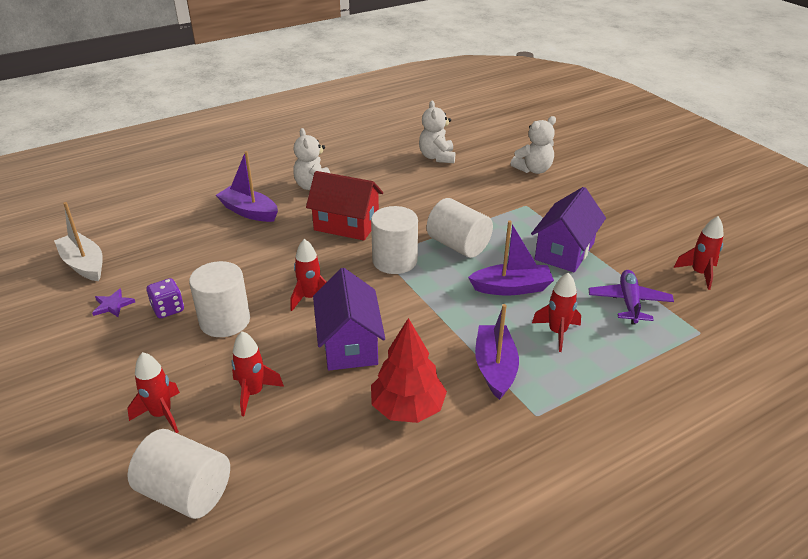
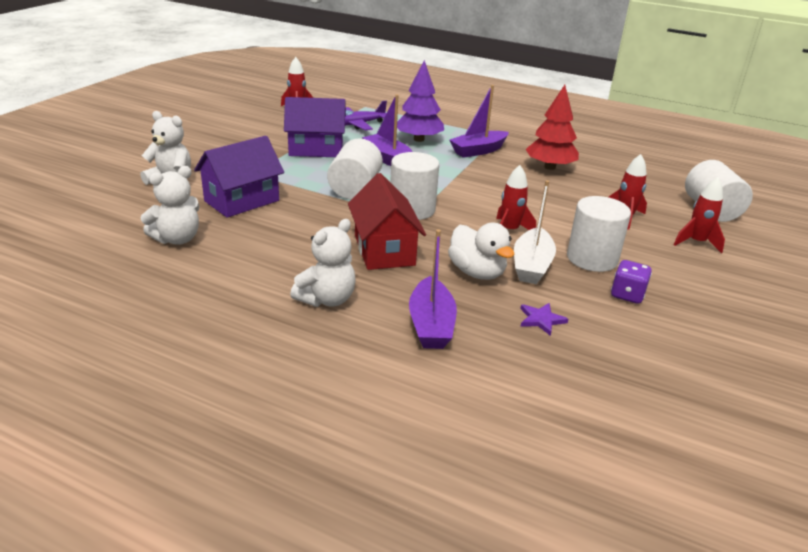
camera: 125 degrees left, 5 degrees down
white boat [54,202,103,281] -> white boat moved to [514,180,556,284]
purple star [92,288,135,317] -> purple star moved to [520,303,568,336]
purple house [313,268,385,371] -> purple house moved to [194,136,284,218]
red rocket [532,273,581,352] -> purple tree [397,60,444,142]
none -> white duck [448,223,514,280]

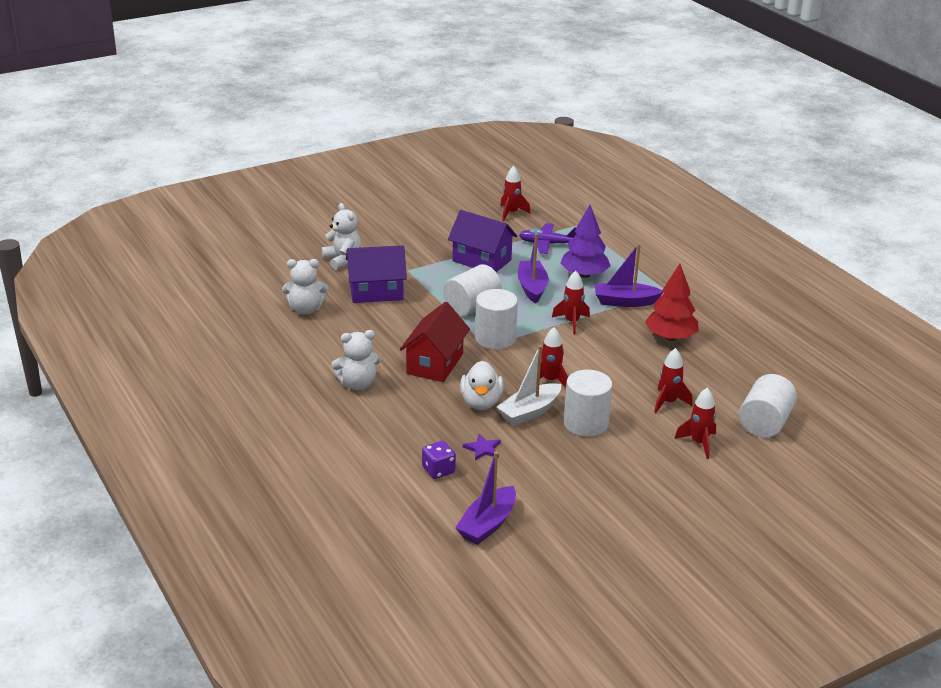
camera: 35 degrees right, 0 degrees up
purple boat [409,229,457,349] -> purple boat moved to [455,452,516,545]
purple dice [611,260,652,304] -> purple dice moved to [422,441,456,479]
none -> red rocket [552,271,590,335]

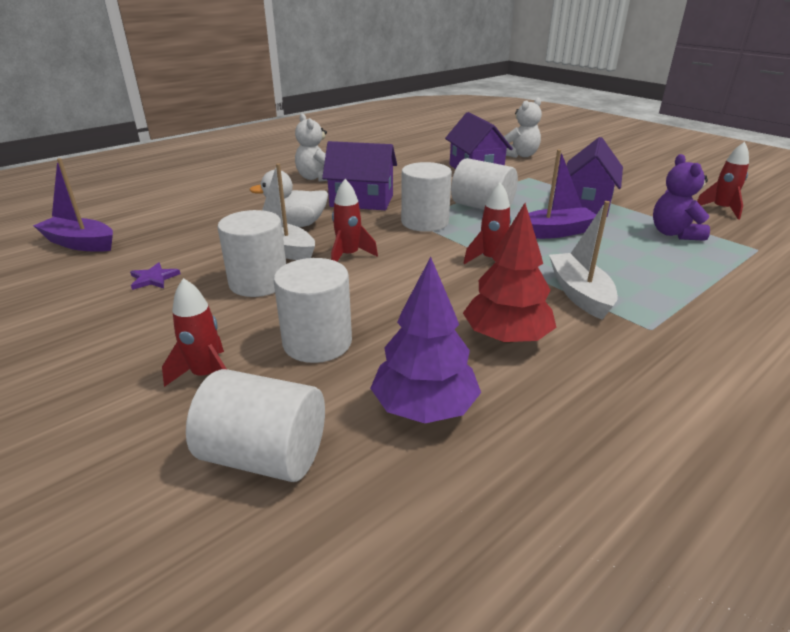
camera: 80 degrees right, 0 degrees up
white teddy bear [282,259,328,315] -> none
red house [400,302,470,382] -> purple house [322,141,397,210]
purple dice [422,441,456,479] -> none
purple star [463,434,501,460] -> purple star moved to [130,262,180,290]
purple plane [519,223,577,254] -> purple teddy bear [653,154,710,241]
purple tree [560,205,610,278] -> purple tree moved to [370,257,481,423]
purple boat [595,243,663,307] -> white boat [549,201,618,320]
red rocket [654,348,693,413] -> white cylinder [274,258,352,363]

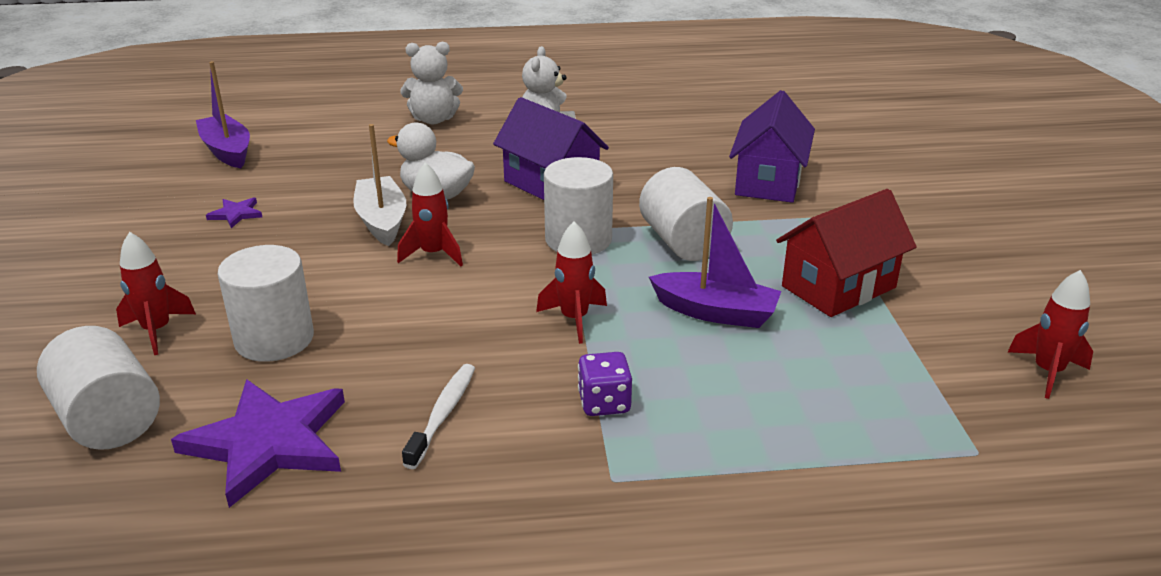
camera: 35 degrees right, 0 degrees up
white cylinder [217,210,286,297] -> none
purple tree [370,257,481,423] -> purple star [171,379,345,508]
red tree [463,203,557,343] -> white toothbrush [402,364,475,469]
white teddy bear [504,98,542,158] -> white teddy bear moved to [400,42,463,124]
white boat [549,201,618,320] -> purple dice [578,352,632,416]
purple house [566,137,623,217] -> red house [776,189,917,317]
purple teddy bear [653,154,710,241] -> none

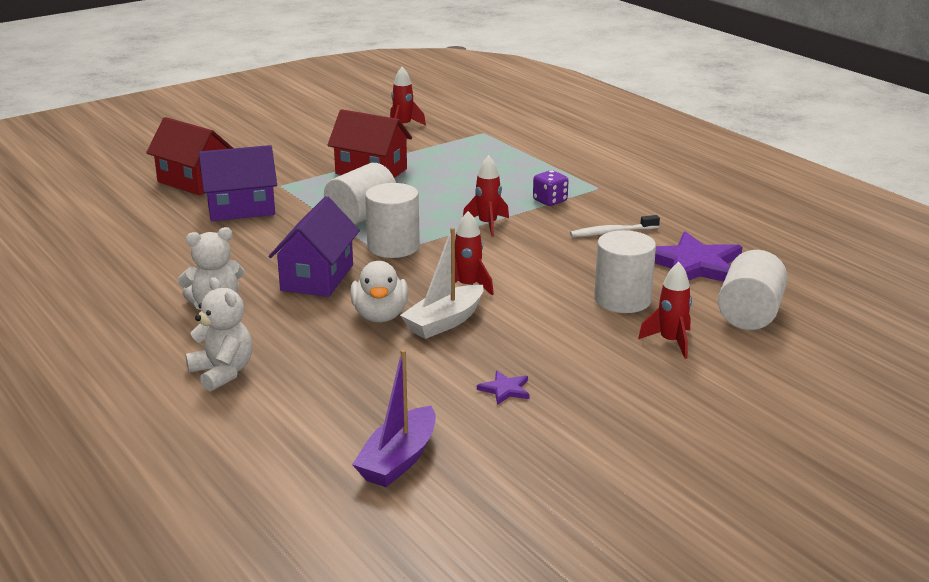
camera: 120 degrees left, 5 degrees down
purple boat [649,197,781,328] -> none
none -> red house [146,117,233,195]

